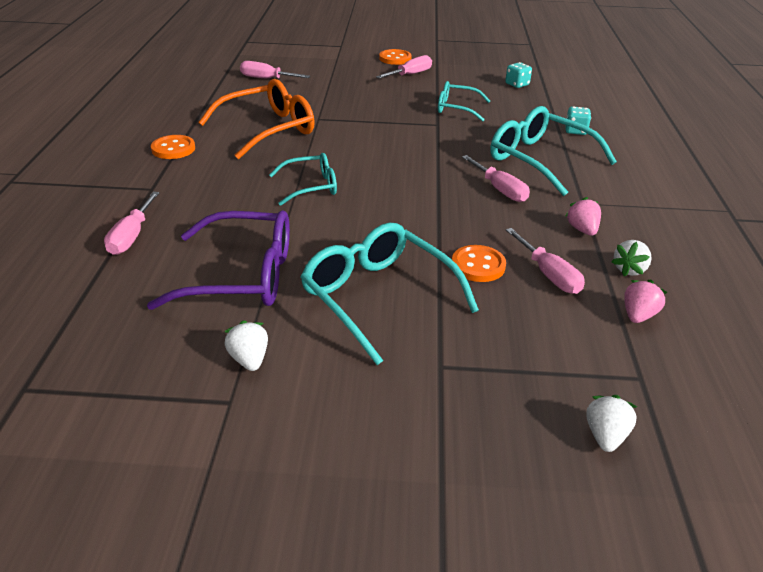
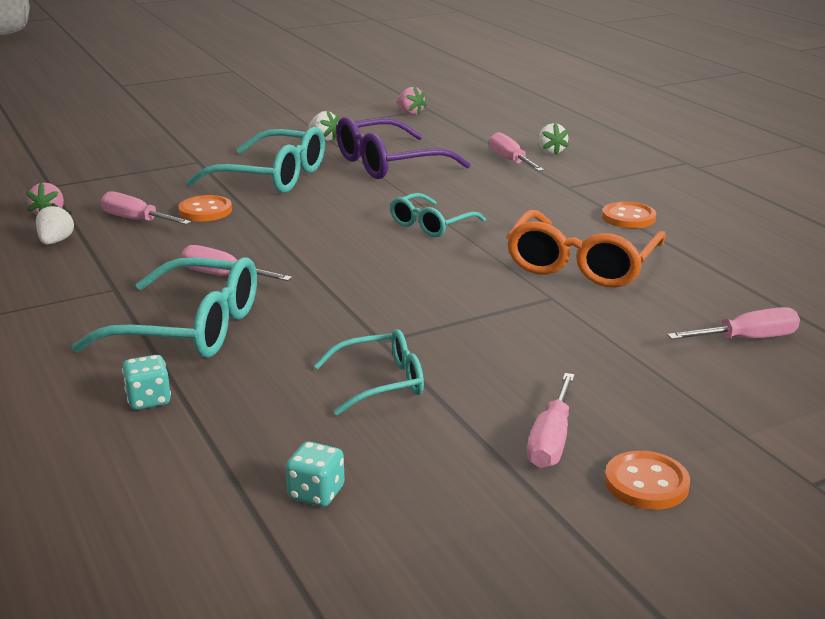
camera: 150 degrees right, 10 degrees down
pink strawberry [566,197,601,236] -> pink strawberry moved to [397,86,427,115]
white strawberry [586,395,637,452] -> white strawberry moved to [538,123,569,155]

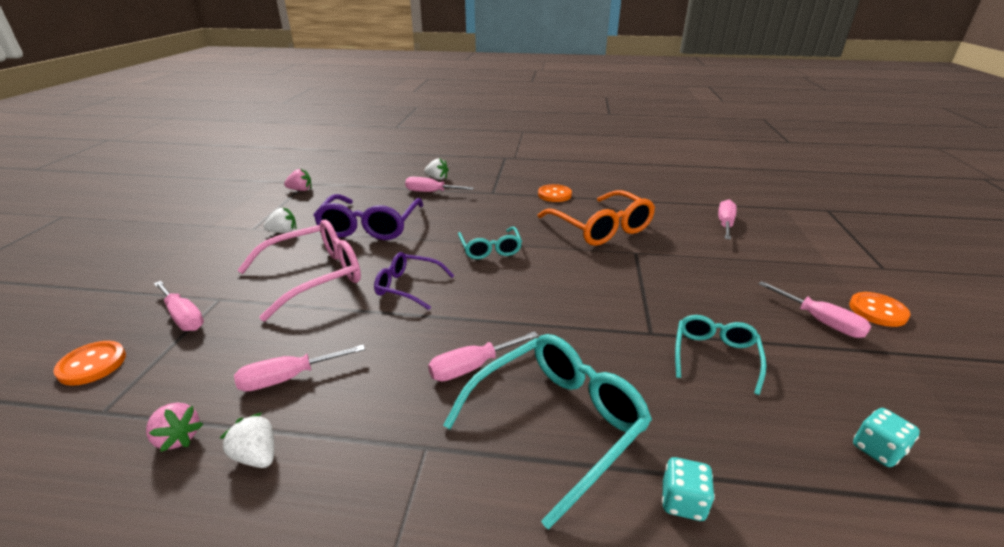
camera: 55 degrees left, 5 degrees up
orange button [178,195,232,221] -> orange button moved to [54,341,126,386]
turquoise glasses [187,127,325,193] -> pink glasses [237,220,361,321]
none -> pink screwdriver [154,281,204,331]
none -> purple glasses [374,252,454,310]

